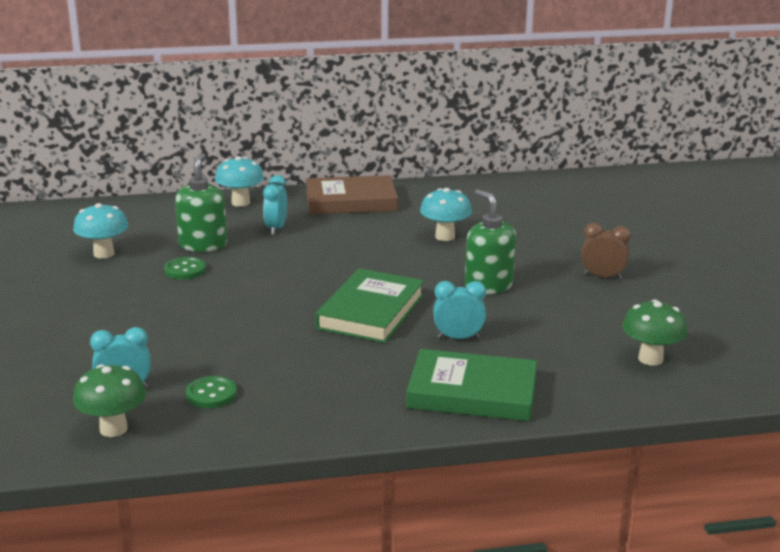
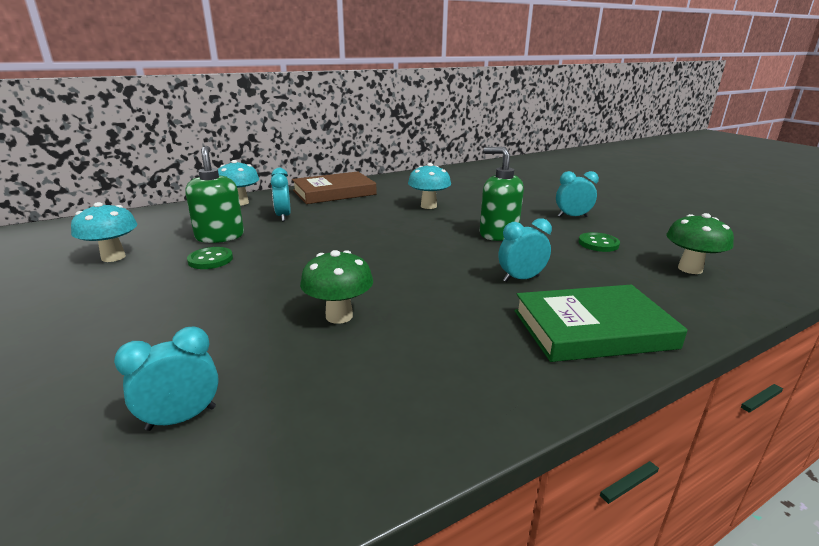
camera: 20 degrees left, 0 degrees up
green mushroom [73,364,146,437] -> green mushroom moved to [300,250,373,324]
green button [186,376,237,408] -> green button moved to [579,232,620,252]
green book [315,268,424,343] -> none
brown clock [581,223,631,280] -> turquoise clock [556,171,599,217]

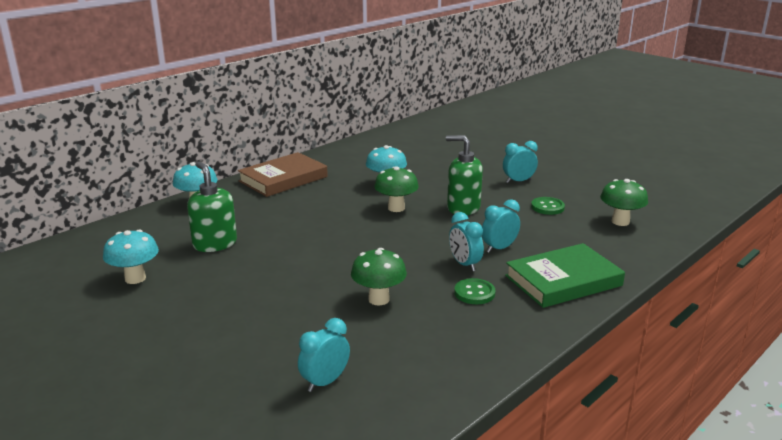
camera: 15 degrees left, 0 degrees up
green button [187,247,233,269] -> green button moved to [454,278,495,304]
turquoise clock [271,168,291,221] -> turquoise clock moved to [449,212,484,271]
none -> green mushroom [374,166,419,212]

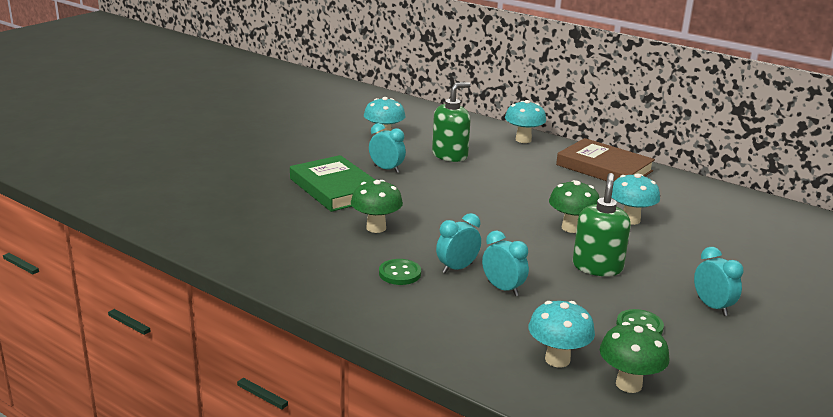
camera: 80 degrees right, 0 degrees up
turquoise clock [298,318,350,392] -> turquoise clock moved to [369,123,406,173]
green book [505,243,625,308] -> green book moved to [290,155,375,212]
none -> turquoise mushroom [528,301,595,367]

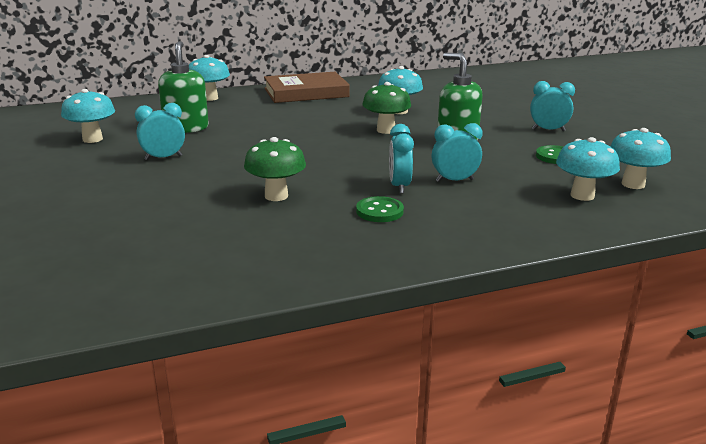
camera: 55 degrees left, 0 degrees up
green book [290,155,375,212] -> none
green mushroom [600,322,669,393] -> turquoise mushroom [610,128,671,189]

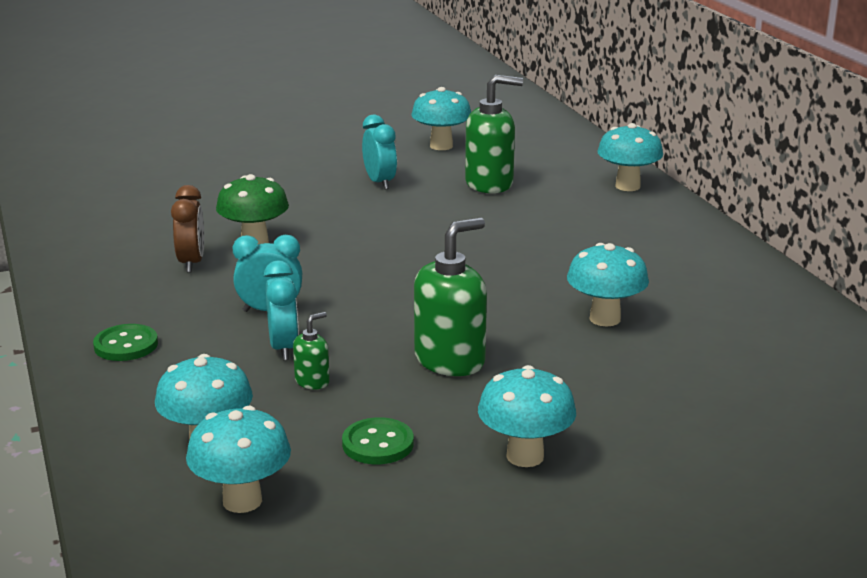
camera: 90 degrees right, 0 degrees up
brown book [264,72,350,103] -> none
green button [356,196,404,222] -> green button moved to [93,324,158,361]
green mushroom [362,82,411,134] -> none
turquoise clock [530,81,575,131] -> turquoise mushroom [478,365,576,467]
none -> brown clock [171,185,204,273]
none -> green soap dispenser [293,312,330,390]

